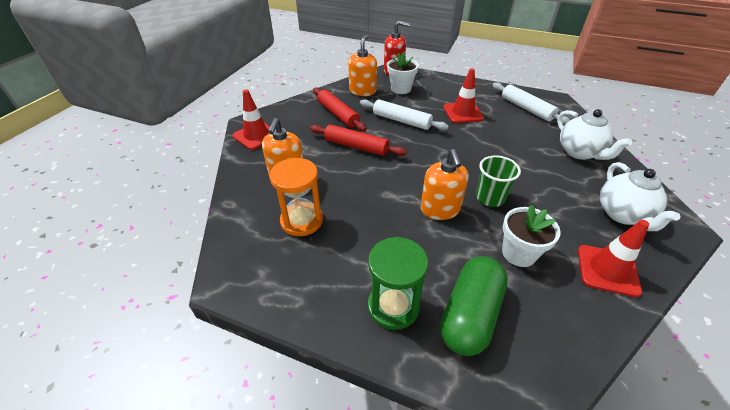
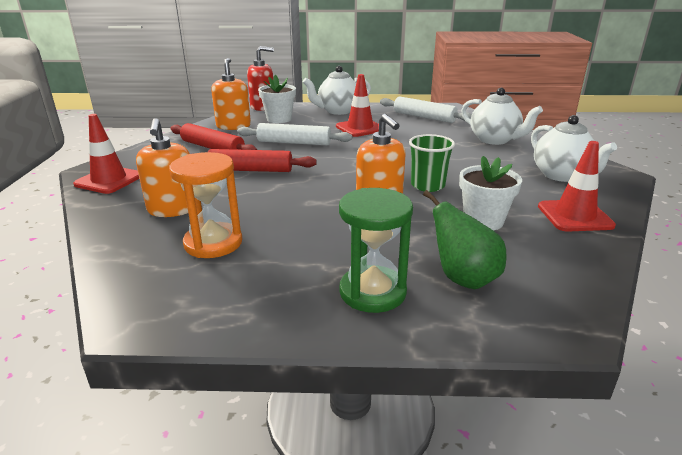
camera: 20 degrees left, 15 degrees down
green capsule [440,256,508,356] -> green pear [423,190,507,289]
none -> white teapot [303,66,371,115]

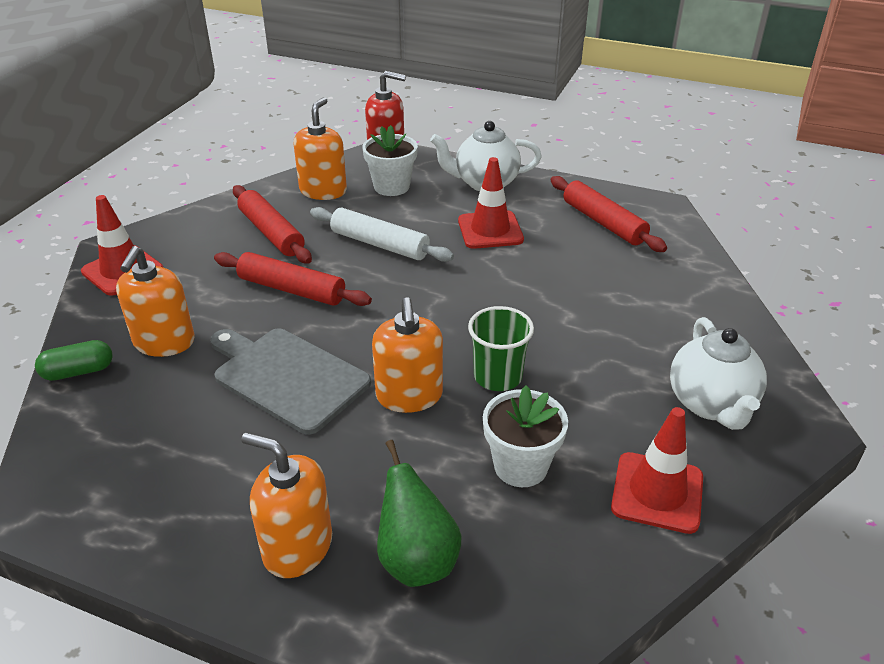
camera: 20 degrees right, 10 degrees up
orange hourglass [169,152,242,258] -> none
green hourglass [339,188,413,313] -> orange soap dispenser [241,433,332,578]
white rolling pin [380,96,472,123] -> red rolling pin [550,176,667,252]
white teapot [461,88,543,145] -> none
none -> green capsule [35,340,113,381]
none -> grey cutting board [210,328,371,435]

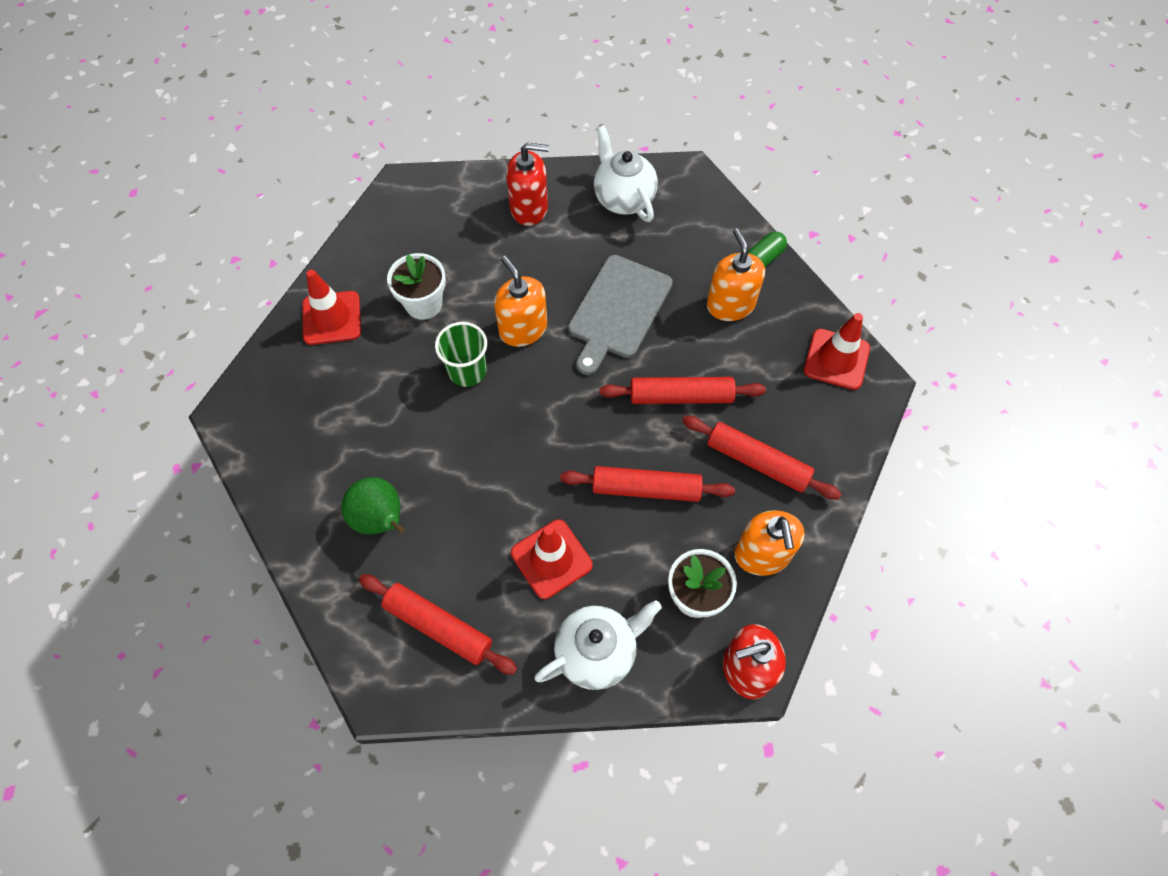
camera: 155 degrees right, 25 degrees up
grey cutting board [210,328,371,435] -> grey cutting board turned 105 degrees clockwise [568,255,673,375]
orange soap dispenser [241,433,332,578] -> red soap dispenser [506,143,549,226]
white rolling pin [310,207,454,262] -> red rolling pin [560,466,735,502]
green pear [377,440,462,587] -> green pear moved to [342,477,405,535]
white teapot [670,317,767,430] -> white teapot moved to [594,125,658,222]

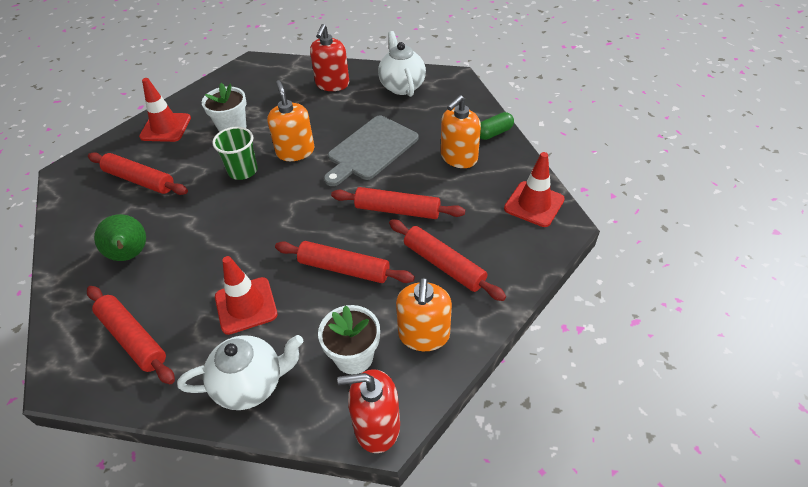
camera: 15 degrees right, 15 degrees down
red soap dispenser [506,143,549,226] -> red soap dispenser turned 90 degrees clockwise [310,24,349,91]
orange soap dispenser [707,228,765,321] -> orange soap dispenser turned 135 degrees counterclockwise [441,95,481,168]
none -> red rolling pin [88,152,188,195]

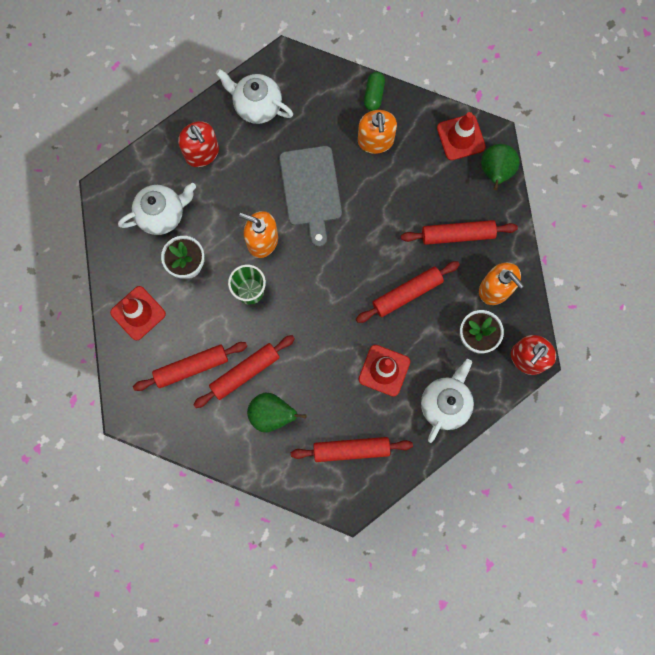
camera: 50 degrees left, 30 degrees up
red rolling pin [331,187,465,219] -> red rolling pin moved to [193,335,295,408]
none -> white teapot [118,183,196,235]
none -> green pear [481,144,520,190]

